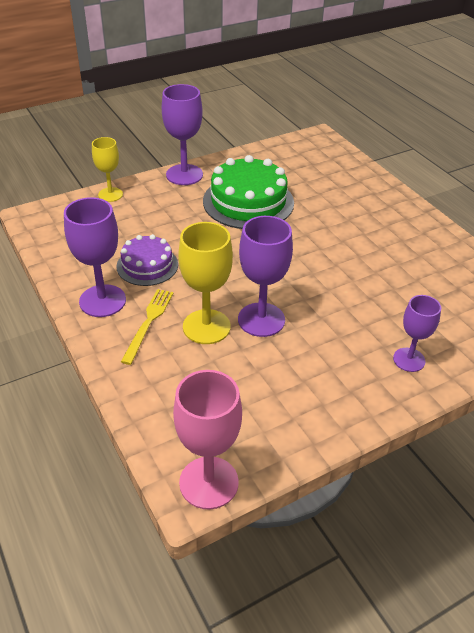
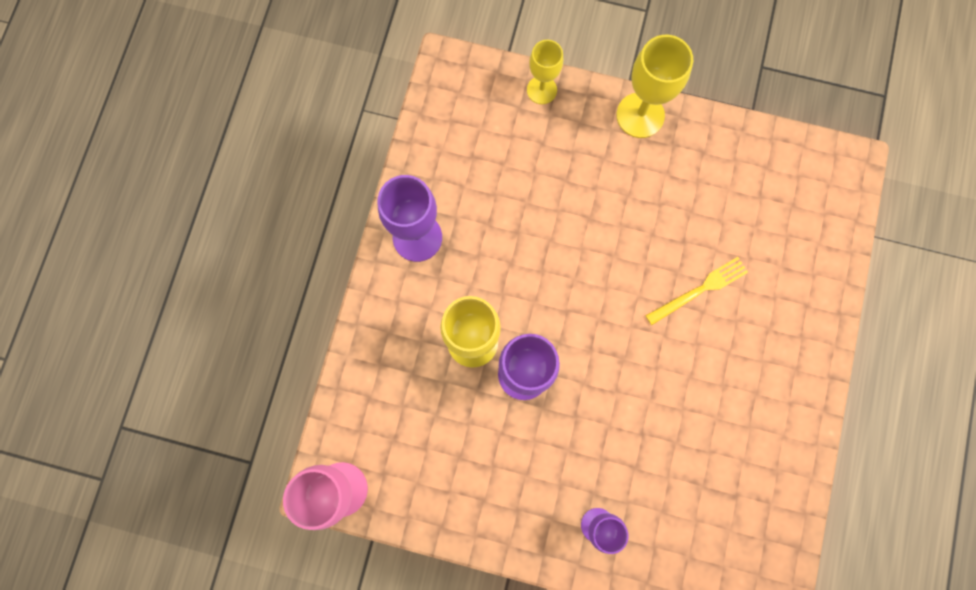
camera: 45 degrees right, 35 degrees up
purple cake [116,234,178,286] -> none
yellow fork [121,289,174,365] -> yellow fork moved to [645,257,748,325]
purple goblet [162,84,203,185] -> yellow goblet [616,35,693,138]
green cake [203,155,294,229] -> none

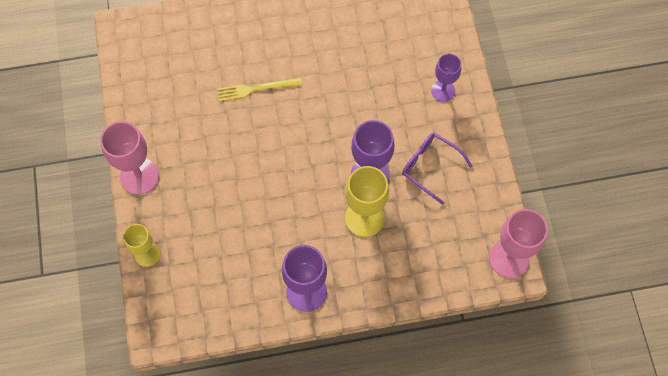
camera: 115 degrees left, 10 degrees down
yellow goblet [616,35,693,138] -> pink goblet [100,121,159,195]
yellow fork [645,257,748,325] -> yellow fork turned 45 degrees counterclockwise [217,77,302,102]
none -> purple glasses [402,133,472,205]

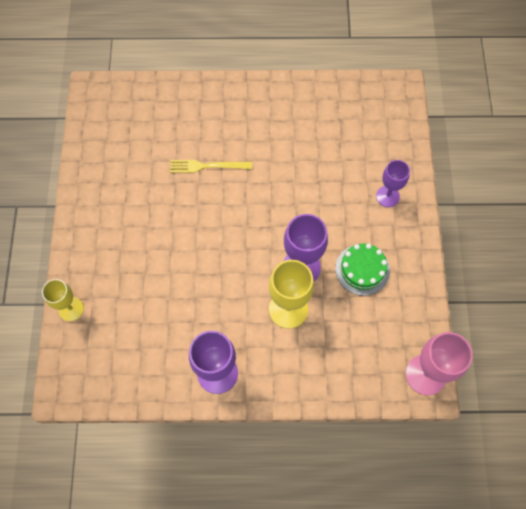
camera: 10 degrees right, 0 degrees up
pink goblet [100,121,159,195] -> none
purple glasses [402,133,472,205] -> green cake [335,243,390,296]

